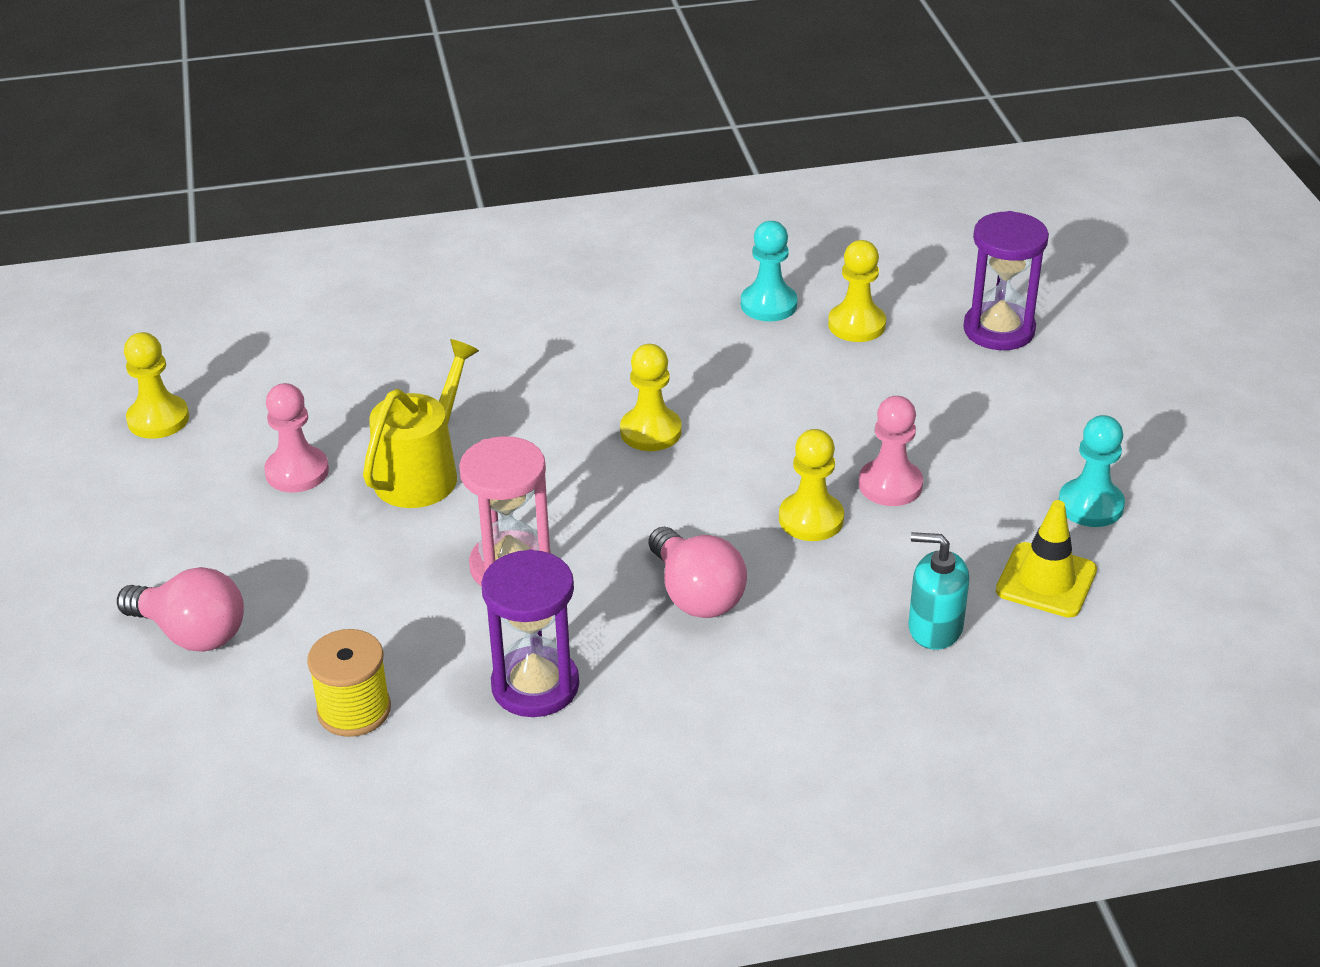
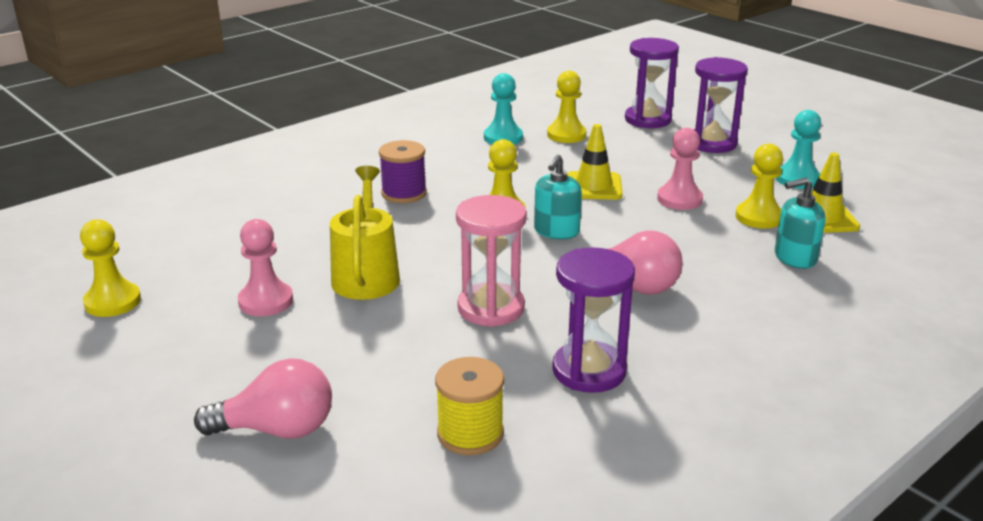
camera: 30 degrees left, 10 degrees down
yellow pawn [779,429,844,541] -> yellow pawn moved to [735,144,783,229]
none -> purple spool [379,140,427,203]
none -> turquoise soap dispenser [534,155,582,239]
none -> yellow traffic cone [567,124,623,200]
none -> purple hourglass [693,57,748,153]

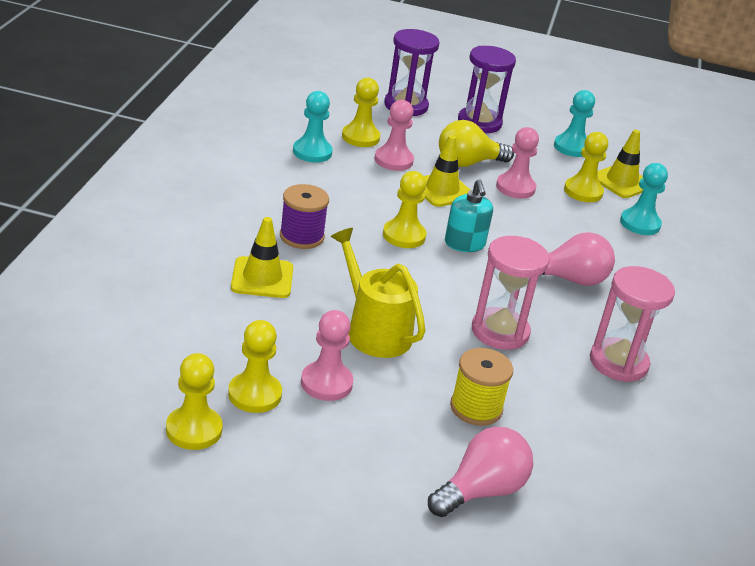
camera: 40 degrees left, 5 degrees up
yellow spool [435,357,504,455] -> yellow spool moved to [450,348,513,426]
purple hourglass [552,247,635,393] -> pink hourglass [590,266,675,382]
turquoise soap dispenser [775,177,825,269] -> turquoise pawn [620,163,668,235]
none -> yellow pawn [228,320,282,413]
none -> yellow traffic cone [231,217,293,298]
none -> pink pawn [375,100,414,171]
none -> yellow light bulb [439,120,514,167]

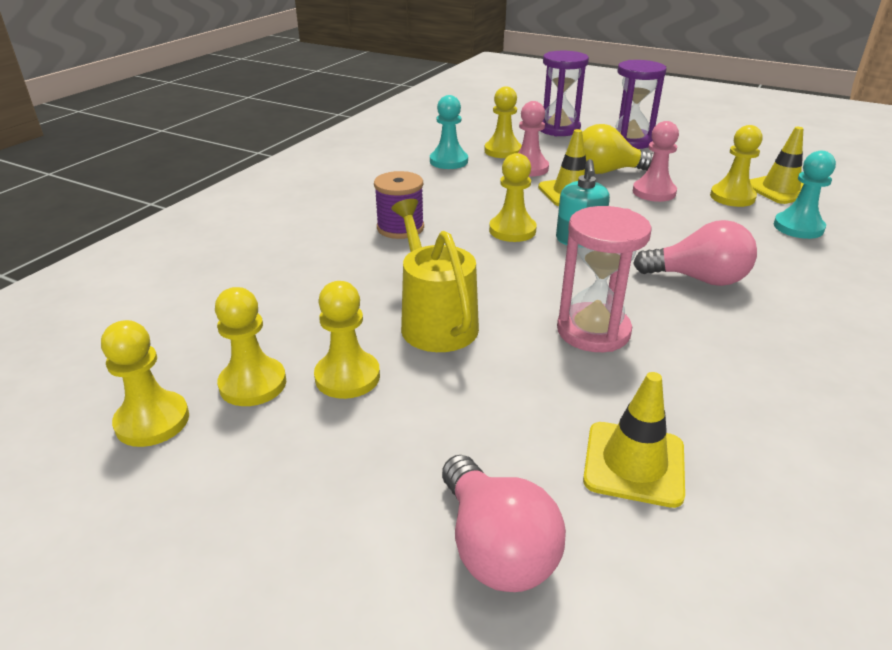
camera: 20 degrees right, 0 degrees up
yellow traffic cone [231,217,293,298] -> yellow traffic cone moved to [583,372,685,508]
pink pawn [301,310,353,401] -> yellow pawn [314,281,380,399]
pink light bulb [428,427,533,517] -> pink light bulb turned 90 degrees clockwise [442,455,566,592]
yellow spool [450,348,513,426] -> none
turquoise pawn [554,90,595,157] -> none
pink hourglass [590,266,675,382] -> none

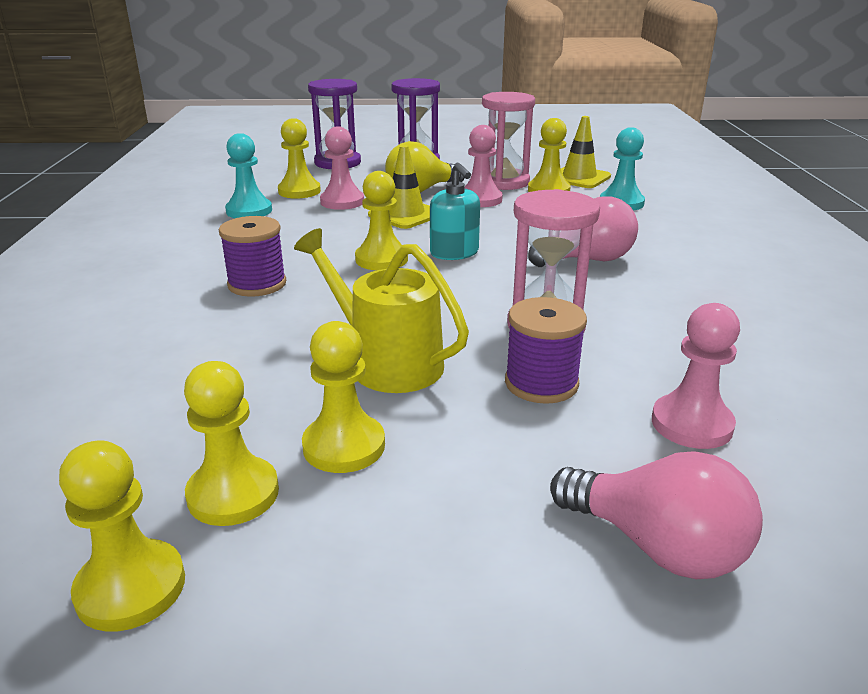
camera: 30 degrees left, 5 degrees down
yellow traffic cone [583,372,685,508] -> pink pawn [652,303,740,449]
none -> pink hourglass [482,92,535,190]
none -> purple spool [505,297,587,404]

